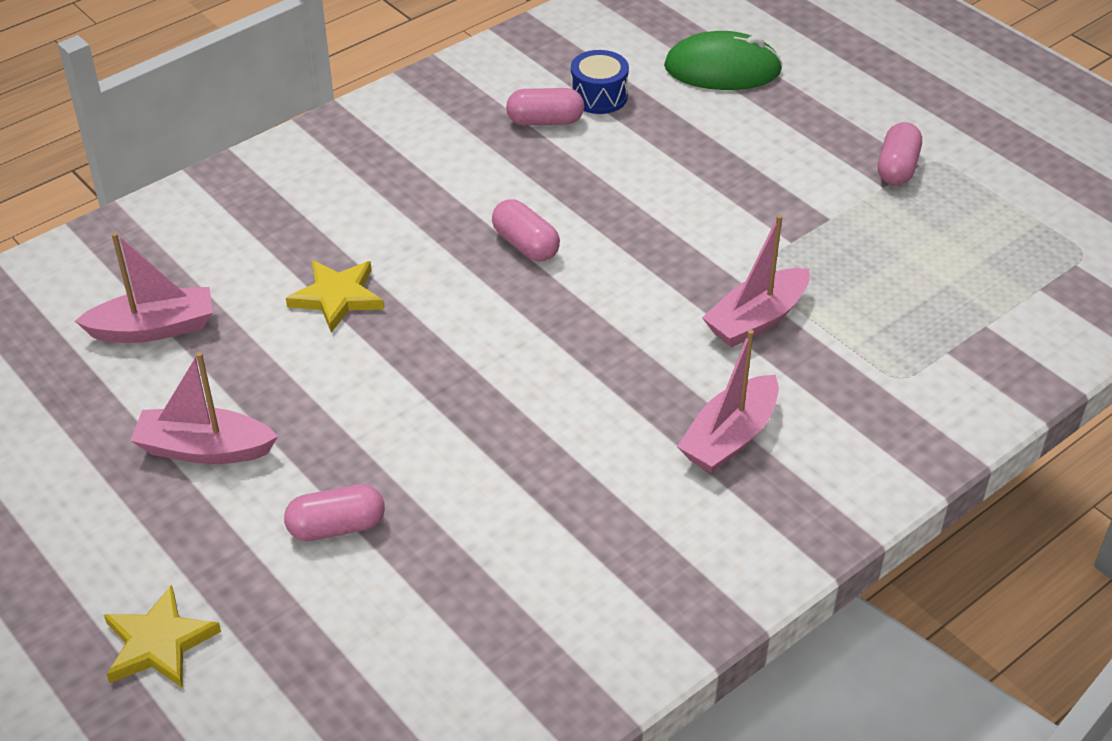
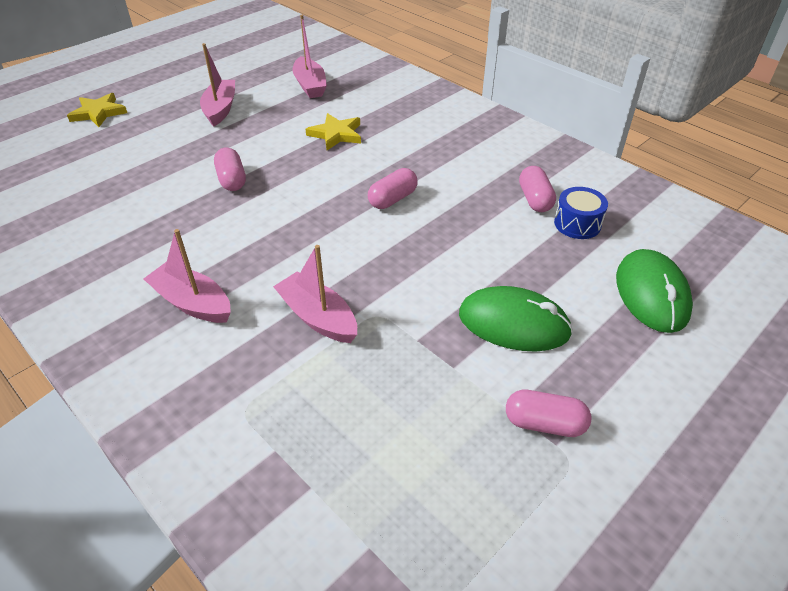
camera: 85 degrees right, 0 degrees up
pink capsule [284,484,385,541] -> pink capsule moved to [214,148,246,191]
none -> green mouse [459,286,573,351]

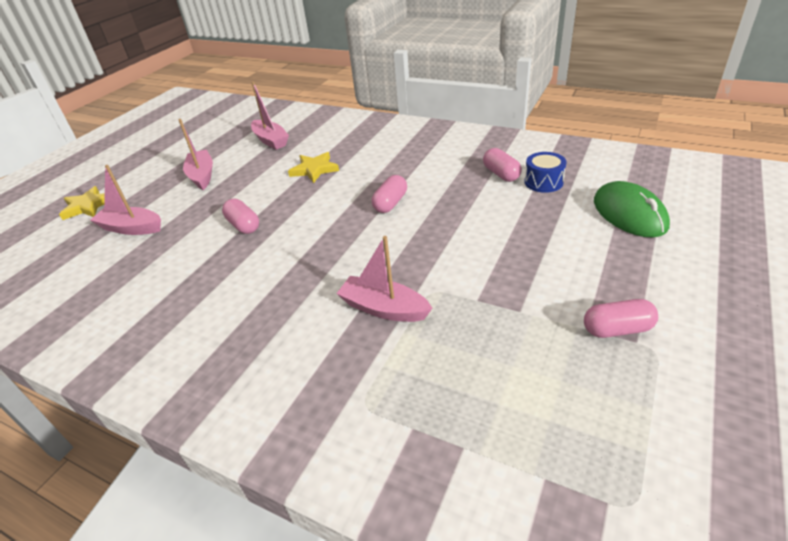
camera: 15 degrees left, 5 degrees down
pink boat [144,229,231,323] -> pink boat moved to [90,165,161,235]
green mouse [459,286,573,351] -> none

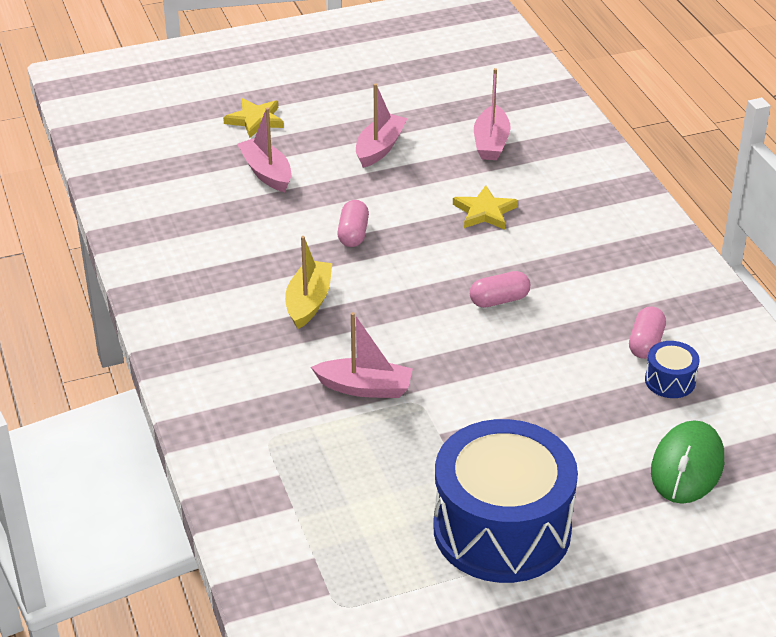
camera: 40 degrees right, 0 degrees up
pink boat [336,236,432,322] -> pink boat turned 120 degrees clockwise [311,312,413,398]
pink capsule [584,299,658,338] -> blue drum [433,419,578,583]
none -> yellow boat [285,236,332,329]

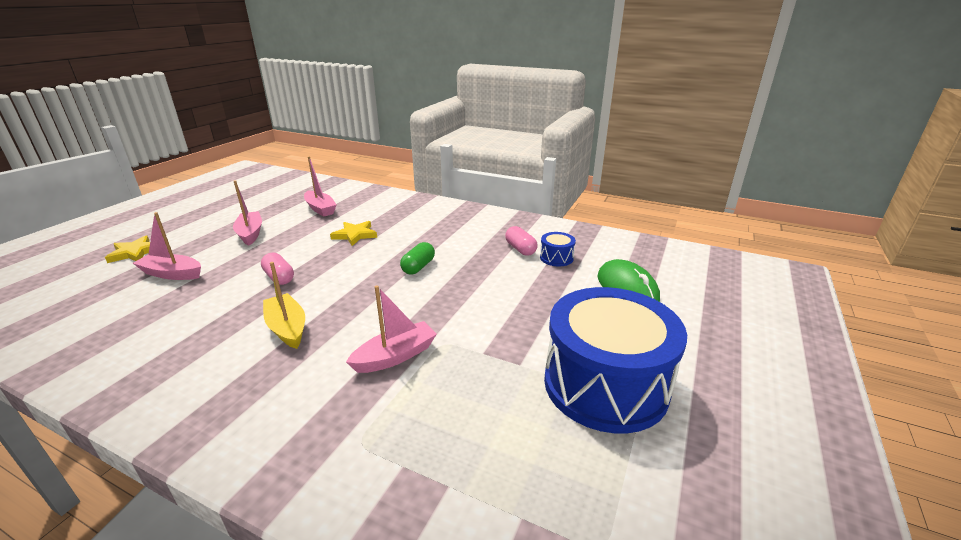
camera: 45 degrees left, 10 degrees down
pink capsule [470,271,530,308] -> green capsule [400,242,435,274]

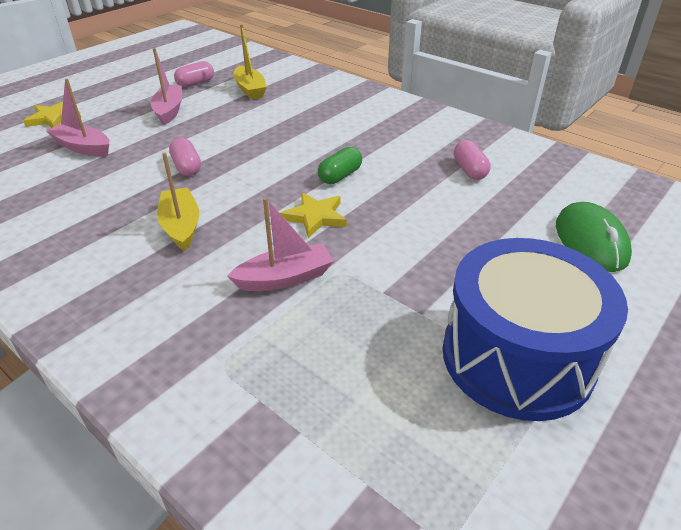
camera: 15 degrees right, 10 degrees up
pink boat [304,156,337,217] -> yellow boat [234,24,267,99]
yellow star [330,221,377,246] -> yellow star moved to [280,192,347,238]
blue drum [540,232,576,266] -> none
none -> pink capsule [174,61,214,87]

